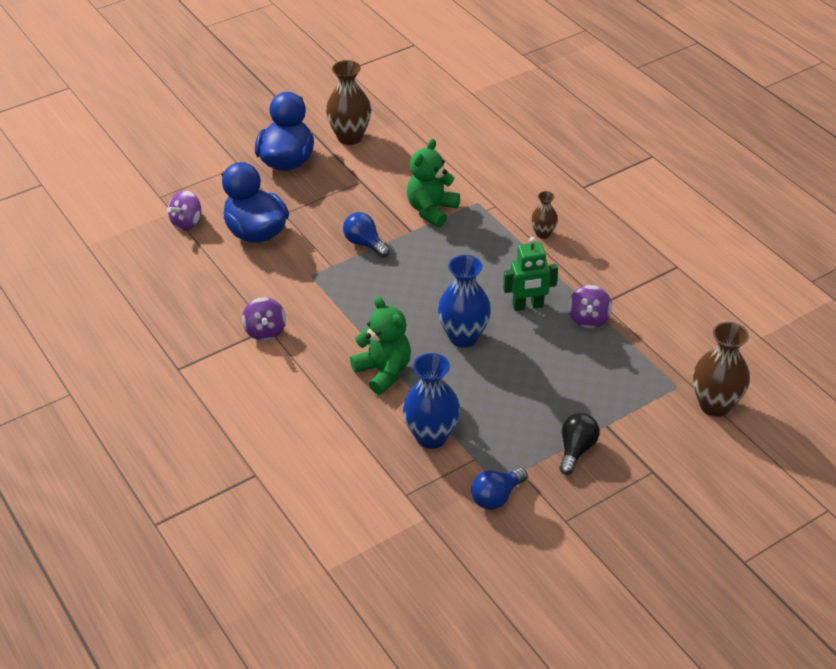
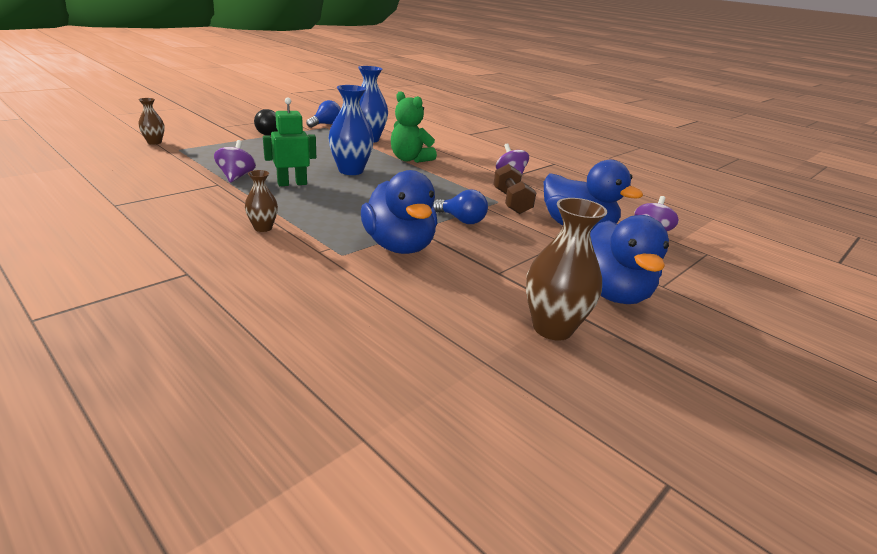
camera: 165 degrees right, 15 degrees down
green teddy bear [407,139,460,227] -> blue duck [361,170,437,254]
brown vase [693,322,750,417] -> brown vase [138,98,165,145], size x0.55
none -> brown dumbbell [493,164,536,214]

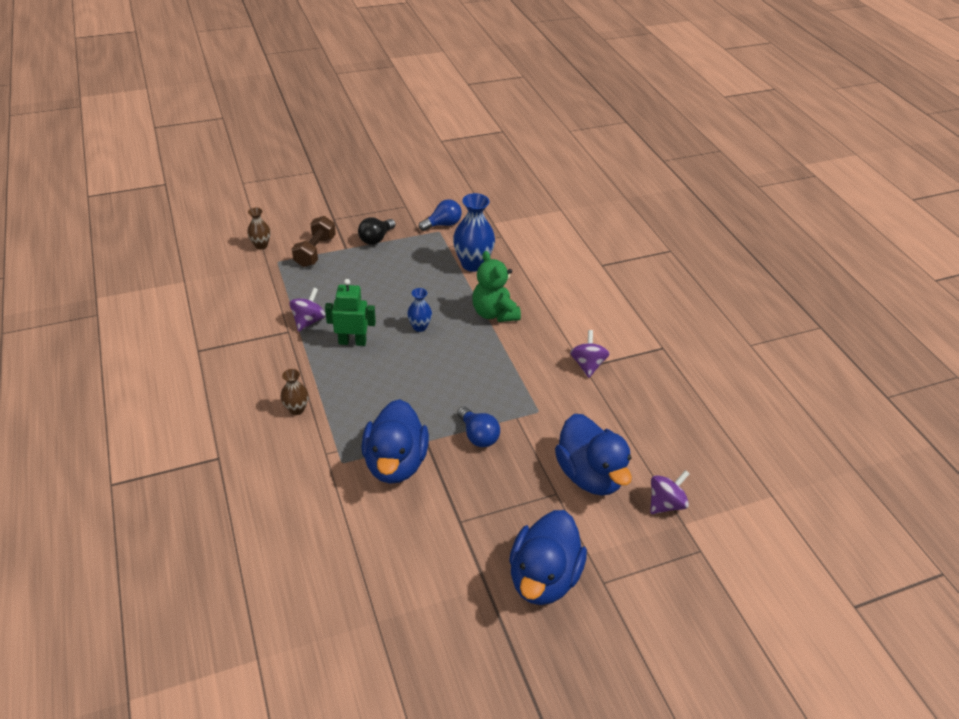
camera: 25 degrees right, 15 degrees up
blue vase [328,85,374,175] -> blue vase [407,288,432,332], size x0.55
brown dumbbell [493,164,536,214] -> brown dumbbell moved to [292,216,336,267]
brown vase [526,198,607,341] -> none

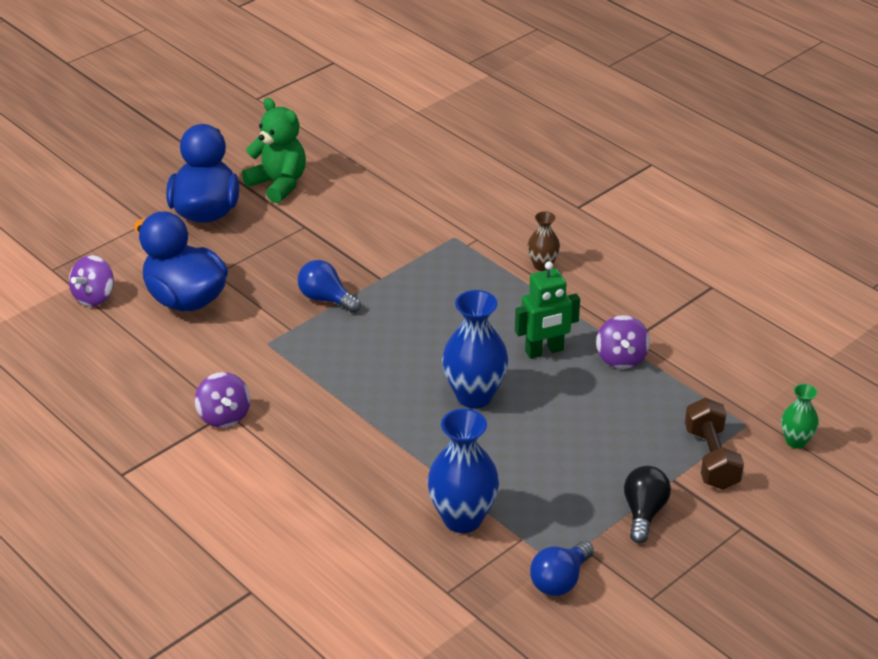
camera: 160 degrees right, 5 degrees down
brown vase [247,208,271,249] -> green vase [781,384,819,449]
blue duck [361,399,429,484] -> none
blue vase [407,288,432,332] -> blue vase [442,290,509,408], size x1.83
green teddy bear [472,251,521,322] -> green teddy bear moved to [242,98,306,203]

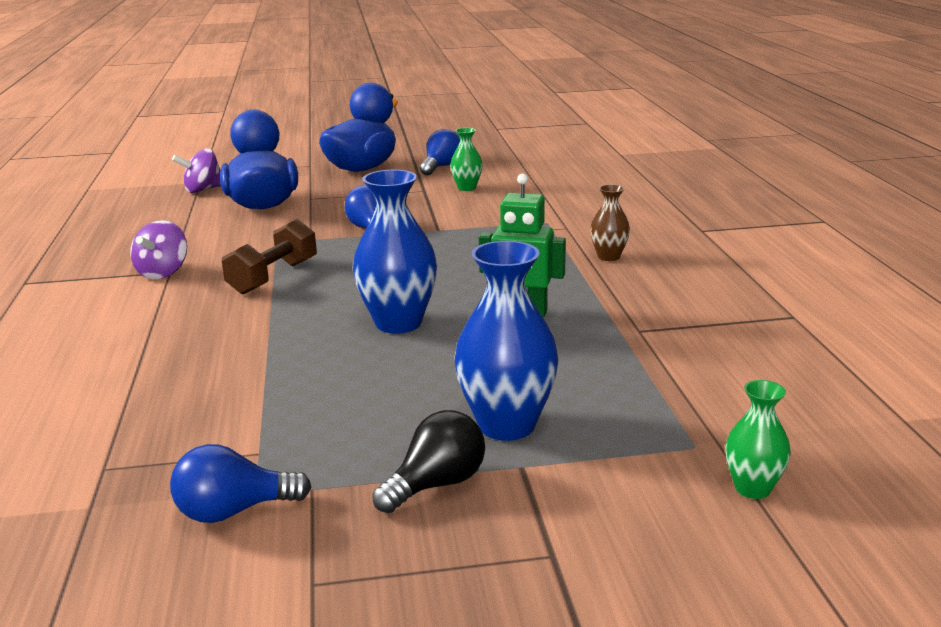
camera: 35 degrees right, 15 degrees down
green teddy bear [242,98,306,203] -> blue light bulb [420,129,460,176]
blue vase [427,409,499,533] -> blue vase moved to [454,241,559,441]
purple spinning top [596,315,650,369] -> none
brown dumbbell [685,398,744,490] -> brown dumbbell moved to [222,219,317,294]
none -> green vase [450,128,482,191]

